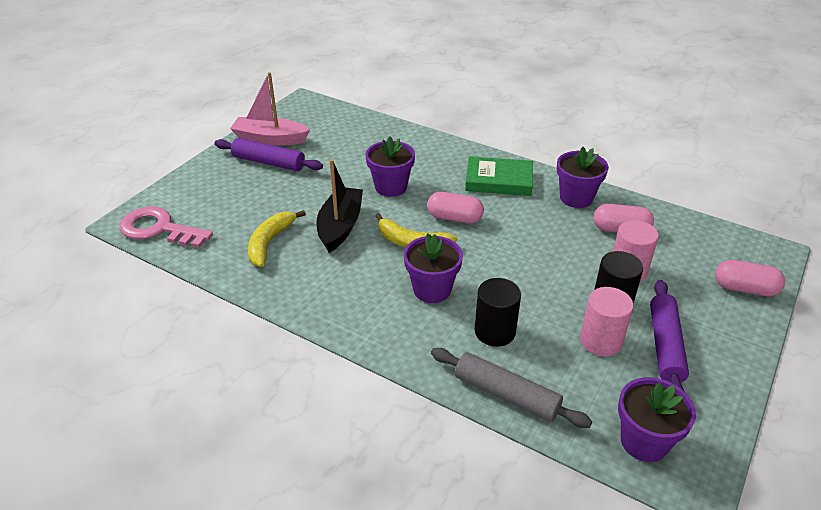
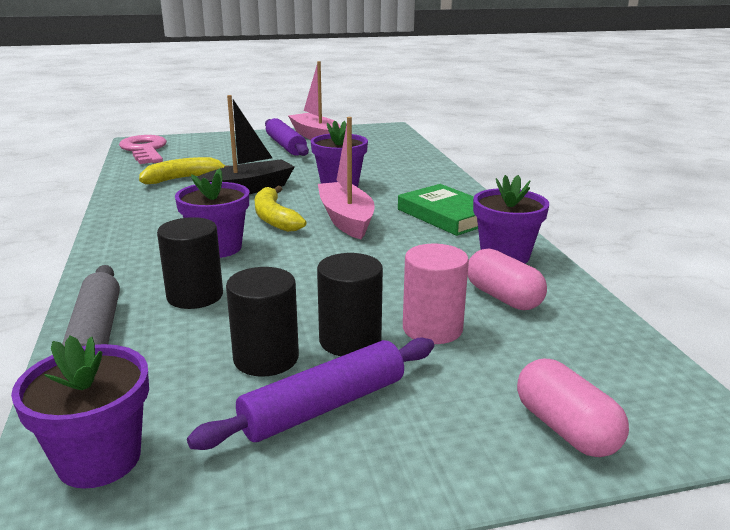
camera: 45 degrees right, 15 degrees down
pink capsule [427,192,484,224] -> pink boat [318,117,375,239]
pink cylinder [580,287,634,356] -> black cylinder [226,267,299,377]

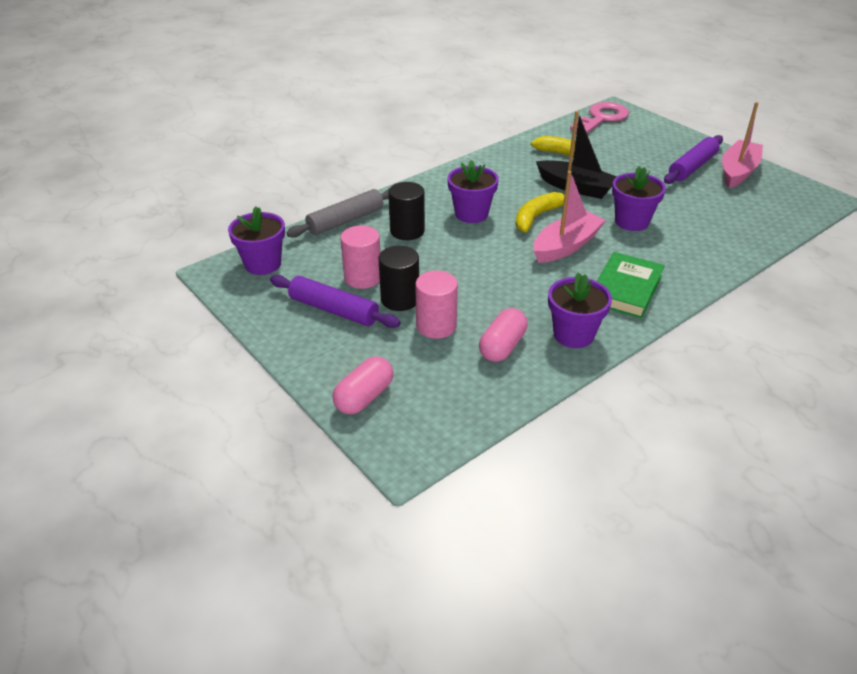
camera: 65 degrees right, 15 degrees up
black cylinder [226,267,299,377] -> pink cylinder [340,225,380,289]

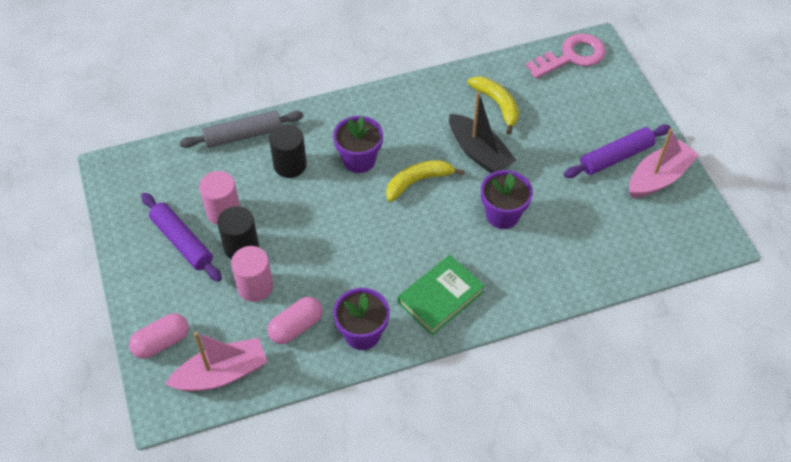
camera: 20 degrees right, 15 degrees up
purple flower pot [228,206,285,275] -> none
pink boat [533,171,606,263] -> pink boat moved to [165,332,268,392]

